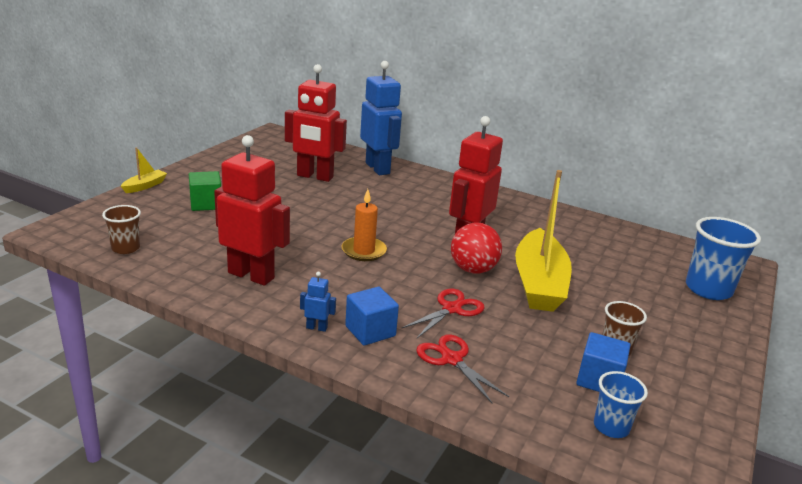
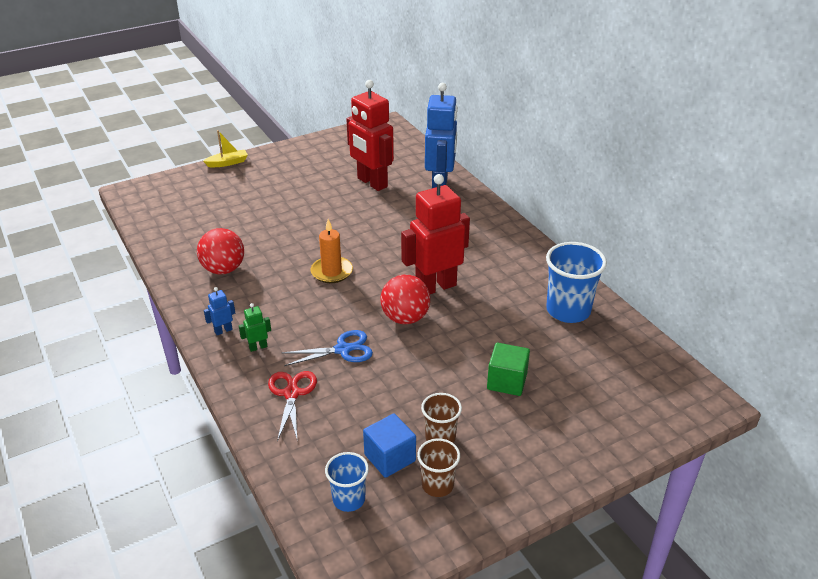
camera: 35 degrees right, 10 degrees up
brown cup [102,205,141,254] -> brown cup moved to [417,438,460,497]
green cube [189,171,221,211] -> green cube moved to [487,343,530,396]
red robot [214,135,290,286] -> red ball [197,228,244,274]
blue robot [300,272,336,332] -> blue robot turned 75 degrees counterclockwise [204,287,235,335]
blue cube [345,287,399,346] -> green robot [239,303,271,352]
red scissors [402,289,485,338] -> blue scissors [282,330,373,366]
yellow boat [515,170,572,312] -> none
blue cup [686,217,761,300] -> blue cup moved to [546,242,607,323]

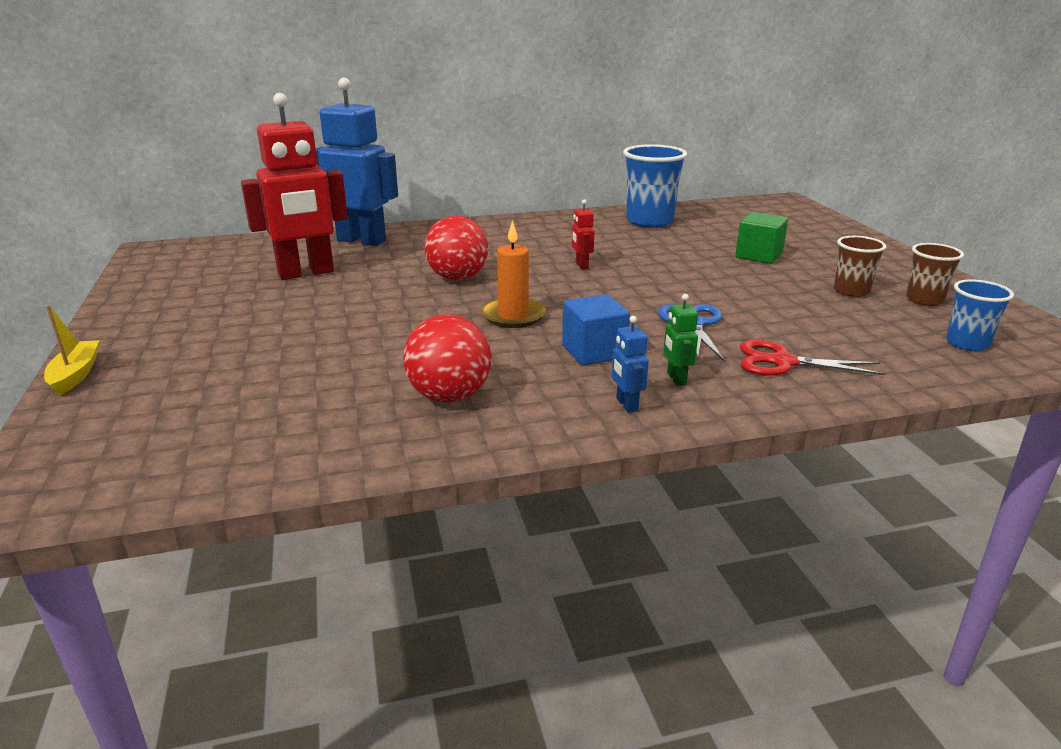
camera: 75 degrees left, 10 degrees down
blue cube [363,413,416,478] -> blue cube moved to [562,294,630,366]
red ball [381,275,430,324] -> red ball moved to [424,216,488,280]
red robot [401,174,470,294] -> red robot [572,199,594,269], size x0.40

